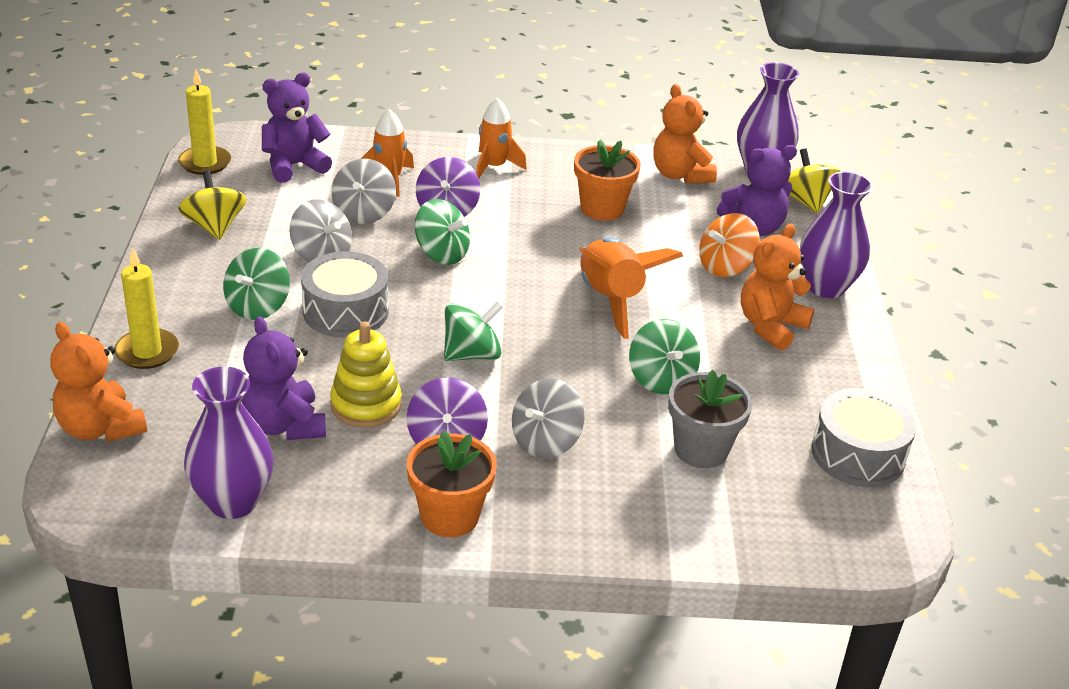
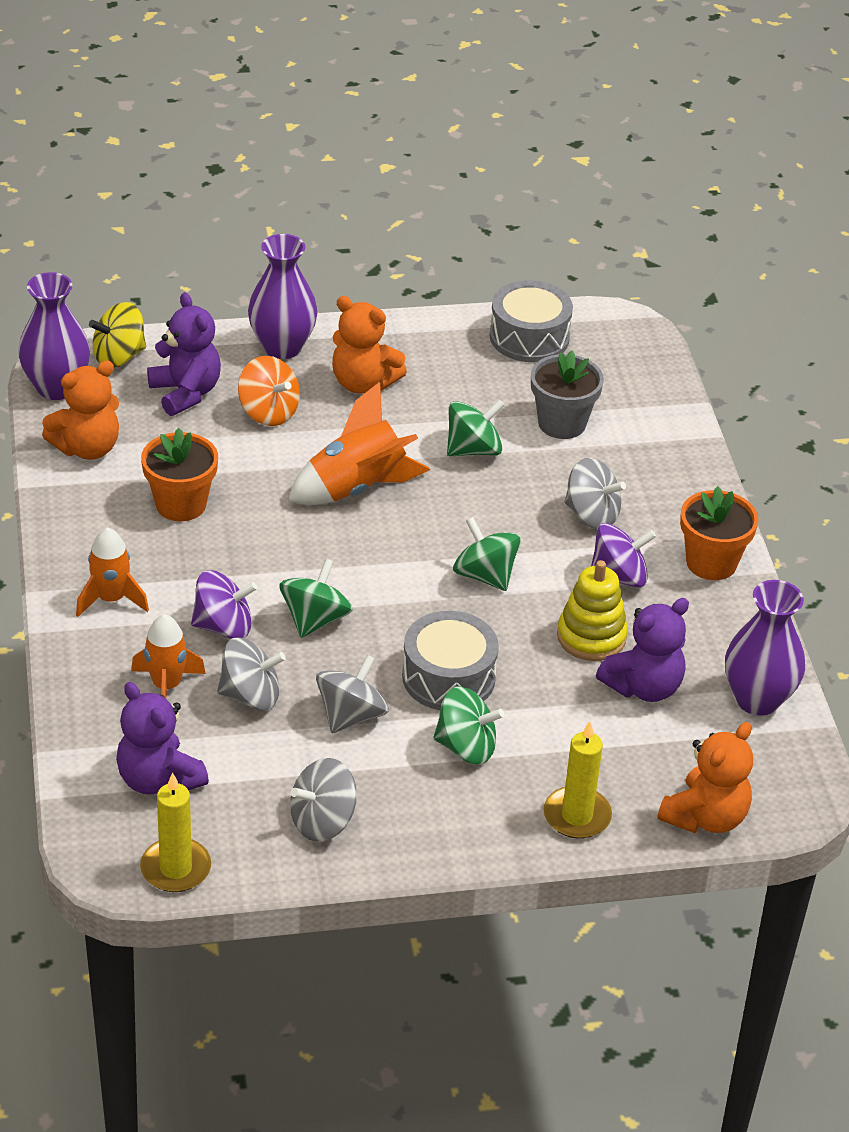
camera: 100 degrees left, 5 degrees up
yellow spinning top [178,170,246,240] -> grey spinning top [290,758,357,842]

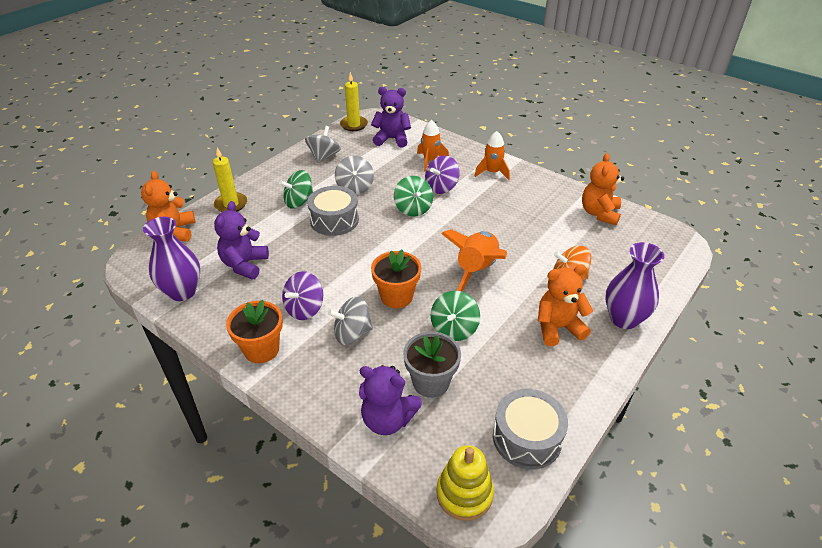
camera: 140 degrees right, 0 degrees up
purple vase [18,272,90,400] -> none
yellow spinning top [89,302,146,368] -> none
orange flower pot [141,428,218,521] -> orange flower pot moved to [371,249,421,308]
purple teddy bear [147,292,221,416] -> purple teddy bear moved to [359,365,422,435]
grey spinning top [217,637,286,711] -> none
green spinning top [453,517,521,591] -> none
yellow stacking toy [557,560,628,661] -> yellow stacking toy moved to [436,445,494,521]

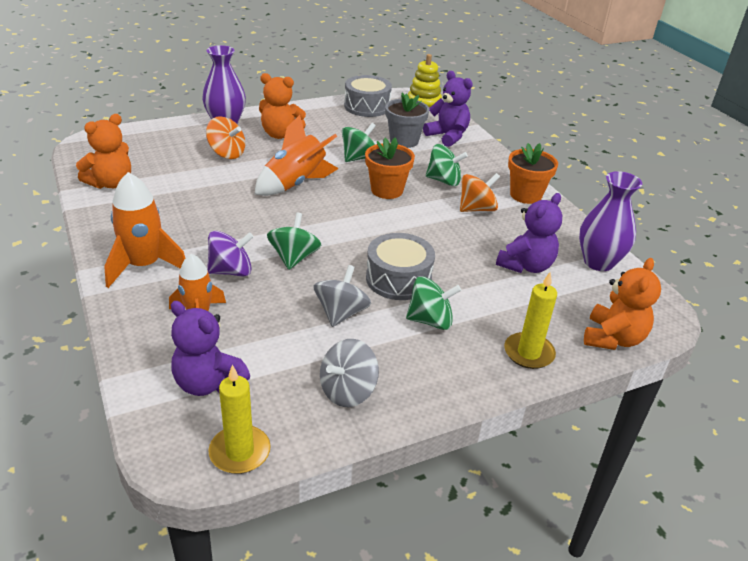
camera: 155 degrees left, 5 degrees down
purple spinning top [282,271,323,320] -> orange spinning top [460,173,500,212]
grey spinning top [328,296,373,345] -> green spinning top [426,144,468,186]
orange rocket [474,131,510,180] -> orange rocket [104,172,186,288], size x1.51

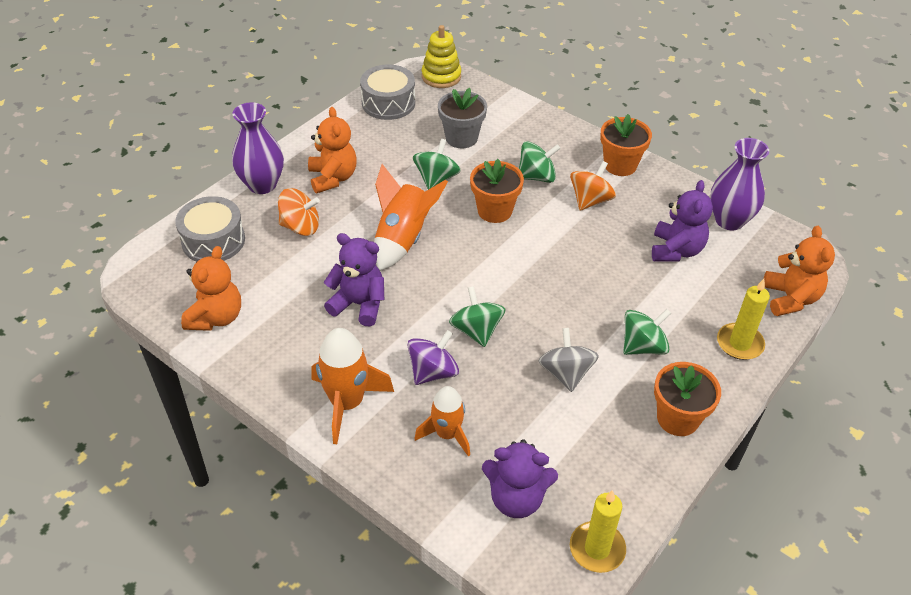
camera: 25 degrees left, 10 degrees up
orange teddy bear [259,73,306,139] -> orange teddy bear turned 90 degrees counterclockwise [308,107,357,193]
grey spinning top [320,339,379,407] -> none
grey drum [366,233,435,300] -> grey drum moved to [175,196,245,261]
purple teddy bear [423,71,473,147] -> purple teddy bear moved to [324,233,384,326]
none -> orange flower pot [654,362,721,436]

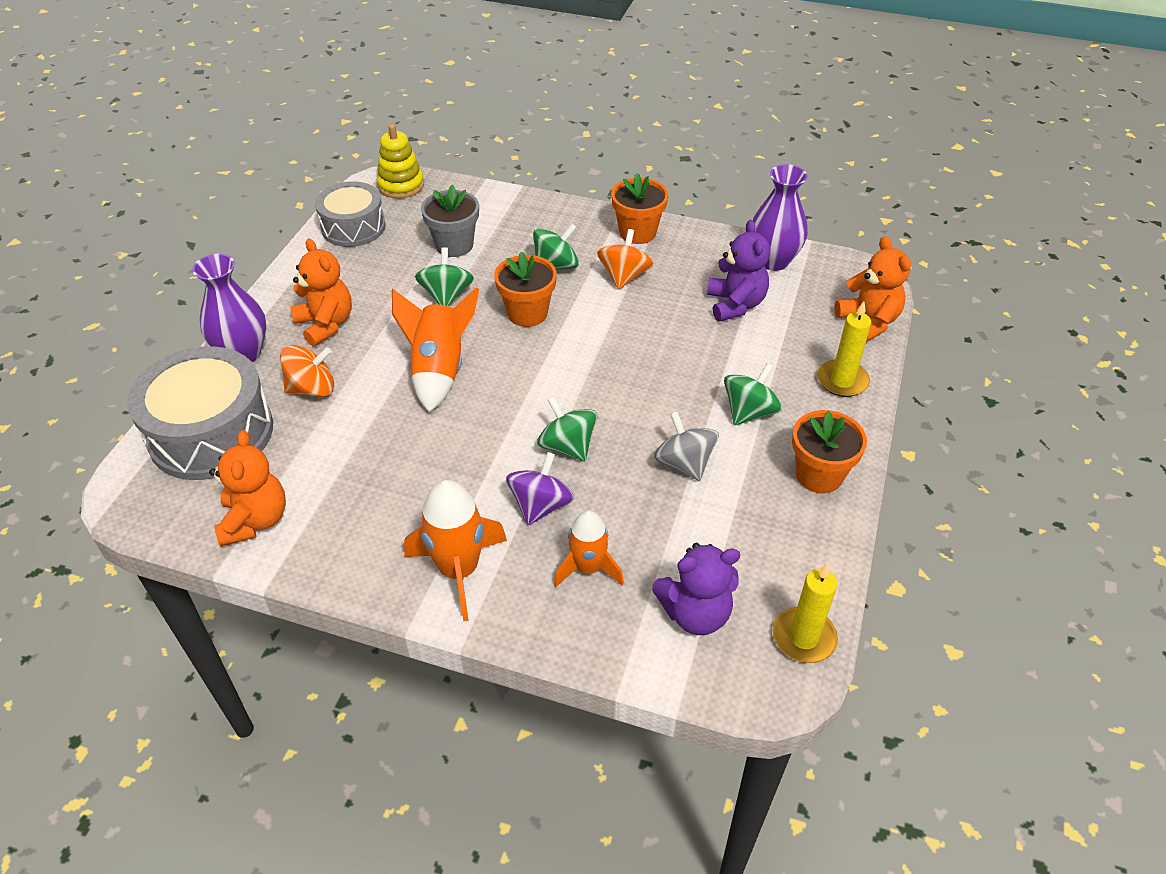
camera: 20 degrees left, 0 degrees up
grey drum [175,196,245,261] -> grey drum [127,346,273,480], size x1.56
purple teddy bear [324,233,384,326] -> none

